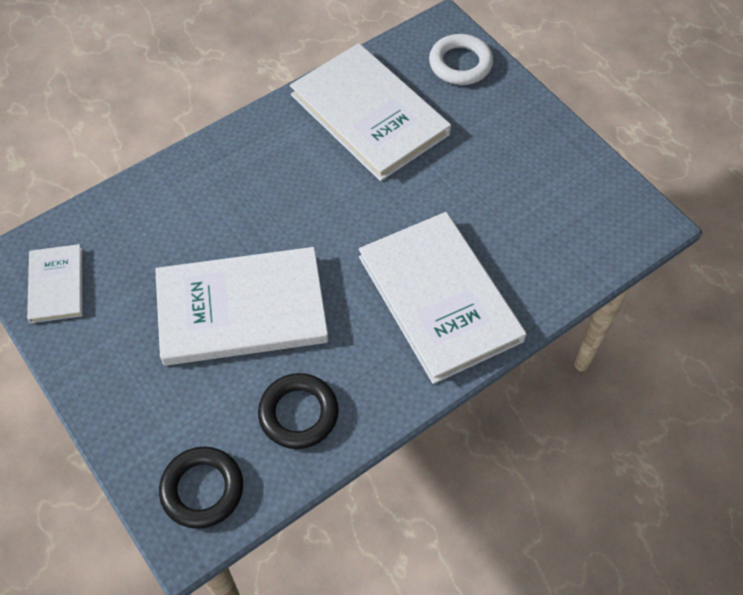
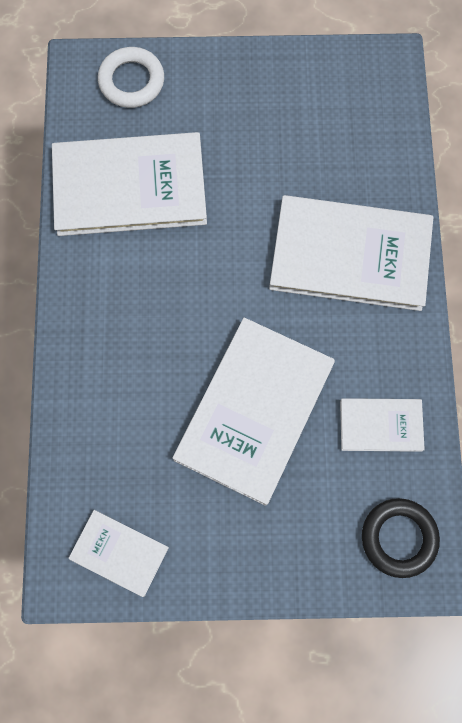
camera: 55 degrees left, 15 degrees up
black ring [258,373,339,449] -> white book [340,398,425,452]

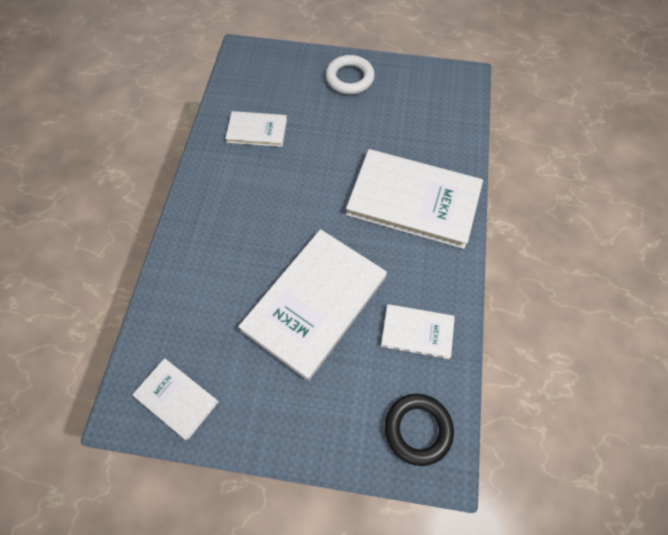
camera: 10 degrees right, 10 degrees down
white book [52,132,207,236] -> white book [225,111,287,147], size x0.50
white ring [98,47,164,108] -> white ring moved to [326,55,375,95]

